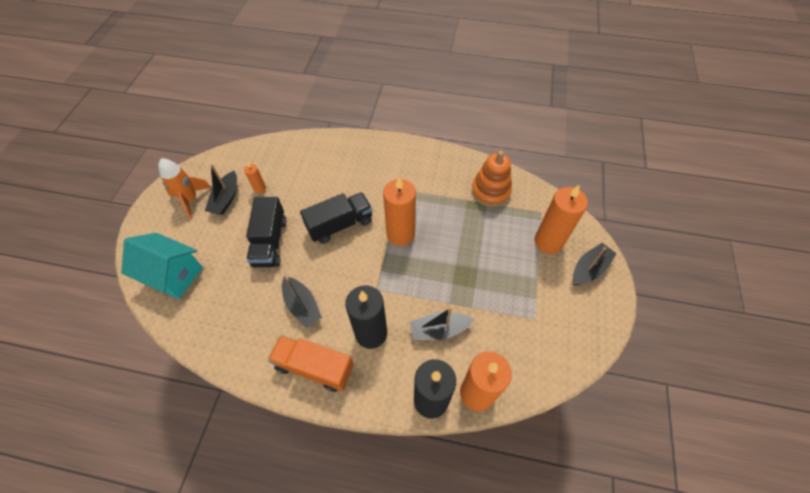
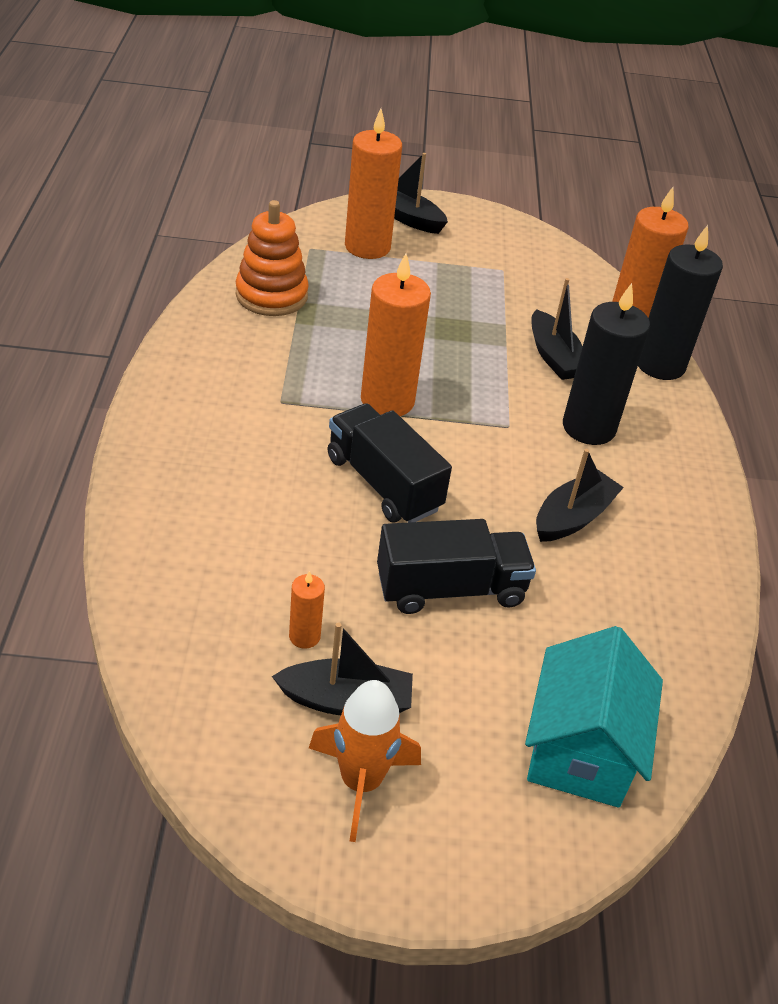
camera: 105 degrees left, 15 degrees down
orange truck [268,335,354,392] -> none

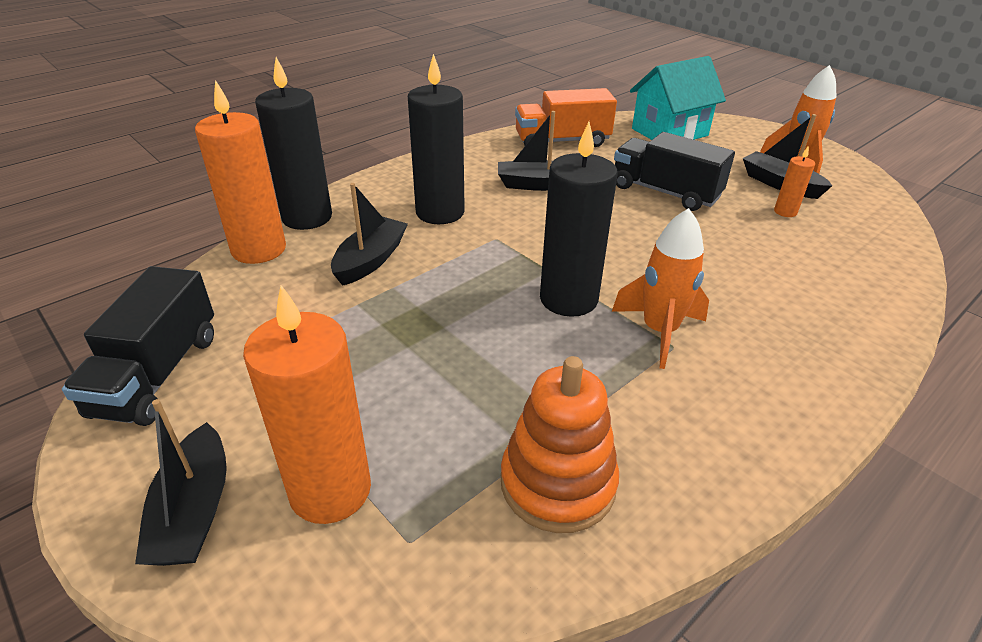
camera: 130 degrees left, 5 degrees down
black truck [328,403,452,523] -> black truck moved to [62,266,214,426]
orange candle [361,253,431,416] -> black candle [540,122,618,317]
none -> orange truck [515,88,617,147]
none -> orange rocket [612,208,709,369]

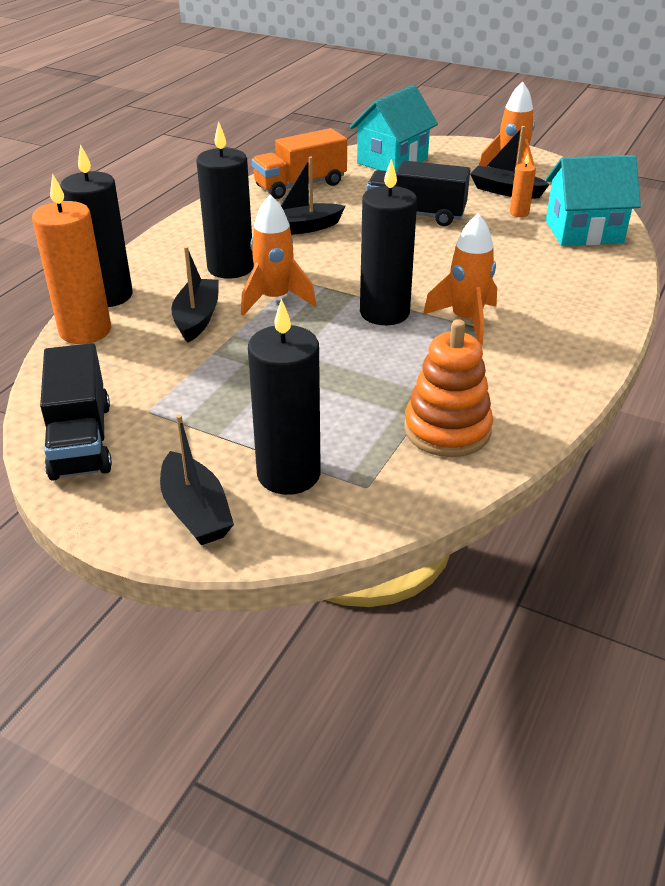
camera: 20 degrees left, 0 degrees up
orange candle [243,285,371,524] -> black candle [248,299,321,495]
none -> orange rocket [241,194,316,316]
none -> turquoise house [546,155,641,246]

